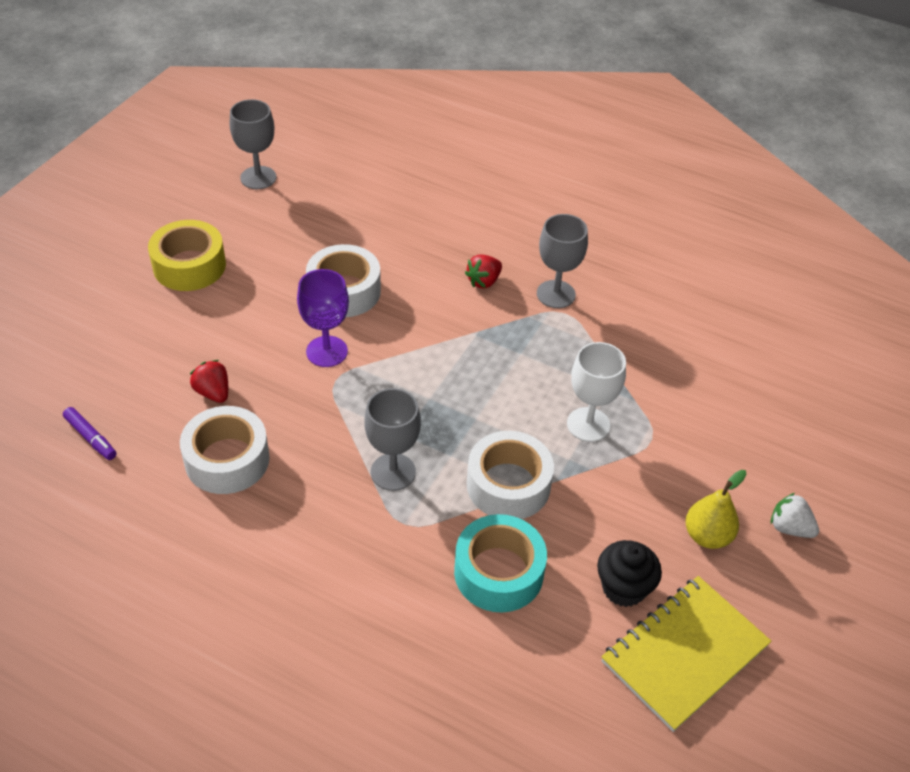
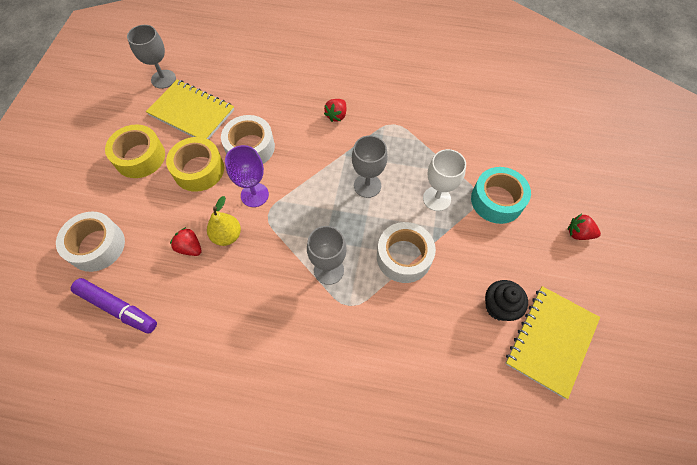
camera: 15 degrees left, 15 degrees up
purple marker [63,407,117,460] -> purple marker [71,278,157,334], size x1.73
white tape [180,406,270,494] -> white tape moved to [56,212,125,272]
turquoise tape [454,514,547,612] -> turquoise tape moved to [471,167,531,224]
grey goblet [537,214,588,308] -> grey goblet moved to [352,135,388,198]
yellow pear [686,470,747,549] -> yellow pear moved to [207,196,241,246]
white strawberry [771,493,819,538] -> red strawberry [568,214,601,240]
none -> yellow notebook [146,80,234,140]
none -> yellow tape [166,137,224,192]

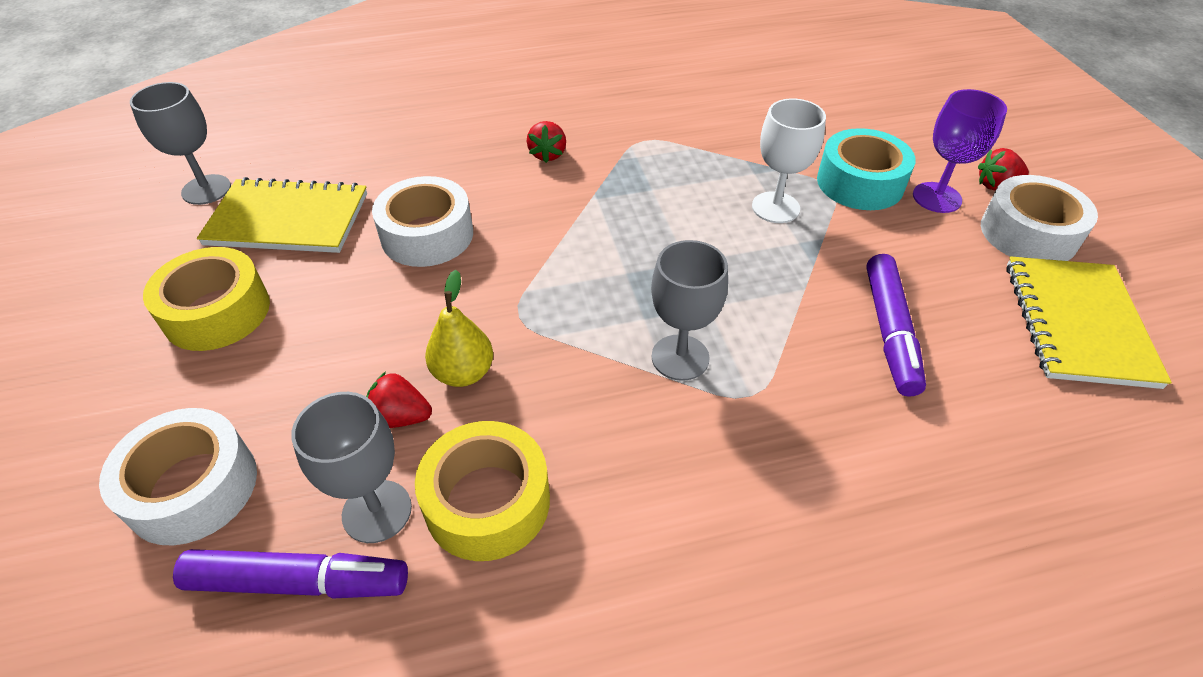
camera: 25 degrees left, 15 degrees down
yellow tape [166,137,224,192] -> yellow tape moved to [415,421,550,561]
purple goblet [225,145,269,207] -> purple goblet moved to [913,89,1007,213]
grey goblet [352,135,388,198] -> grey goblet moved to [291,392,412,543]
white tape [377,222,436,283] -> white tape moved to [981,175,1098,261]
black cupcake [485,280,528,321] -> none
none -> purple marker [866,254,926,397]

